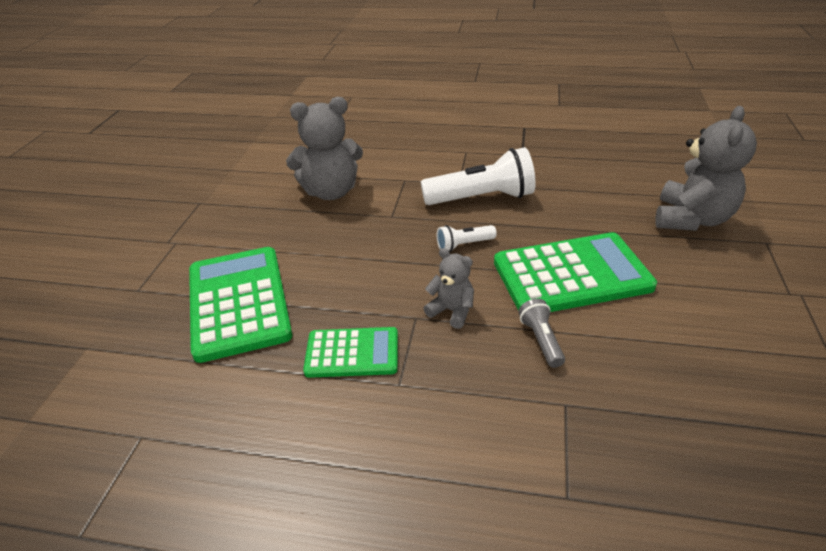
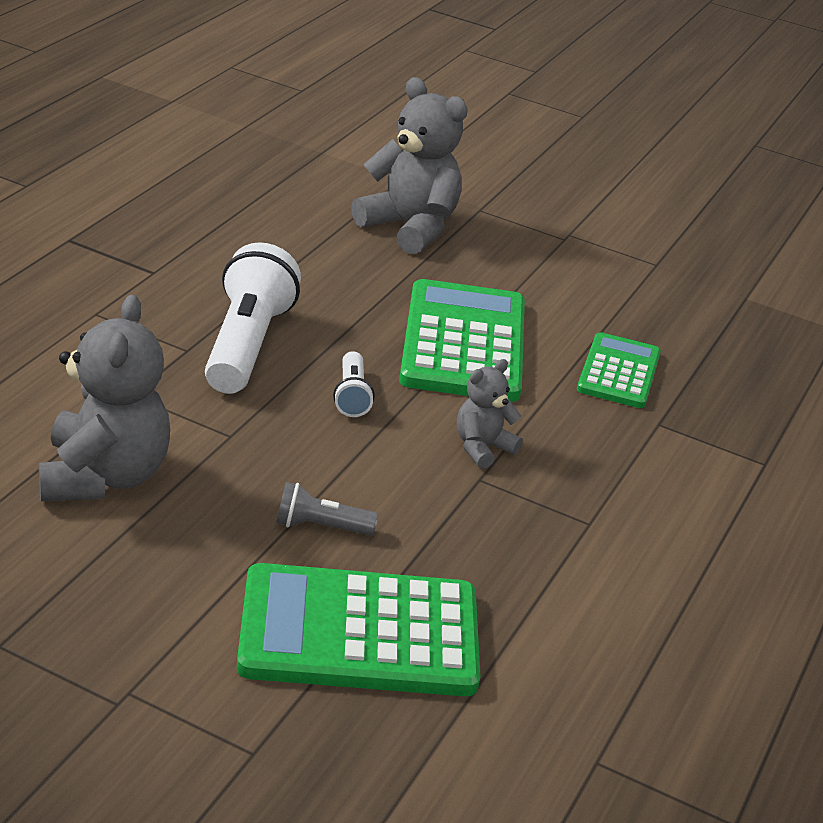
camera: 80 degrees left, 5 degrees down
green calculator [303,327,398,378] -> green calculator moved to [577,332,661,408]
grey flashlight [518,298,565,368] -> grey flashlight moved to [276,482,378,536]

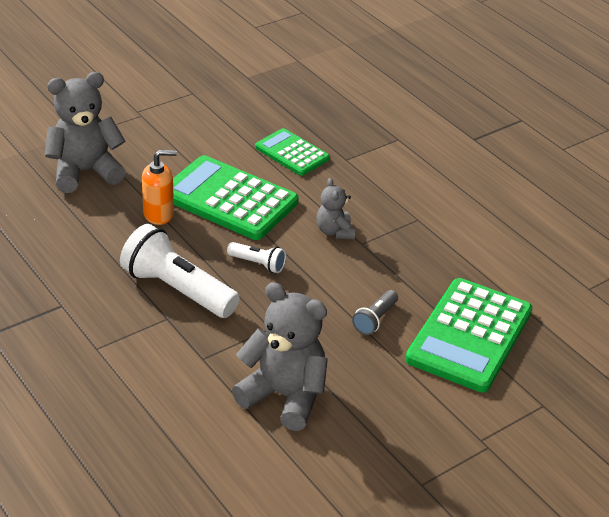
camera: 60 degrees left, 5 degrees up
none -> orange soap dispenser [142,150,177,225]

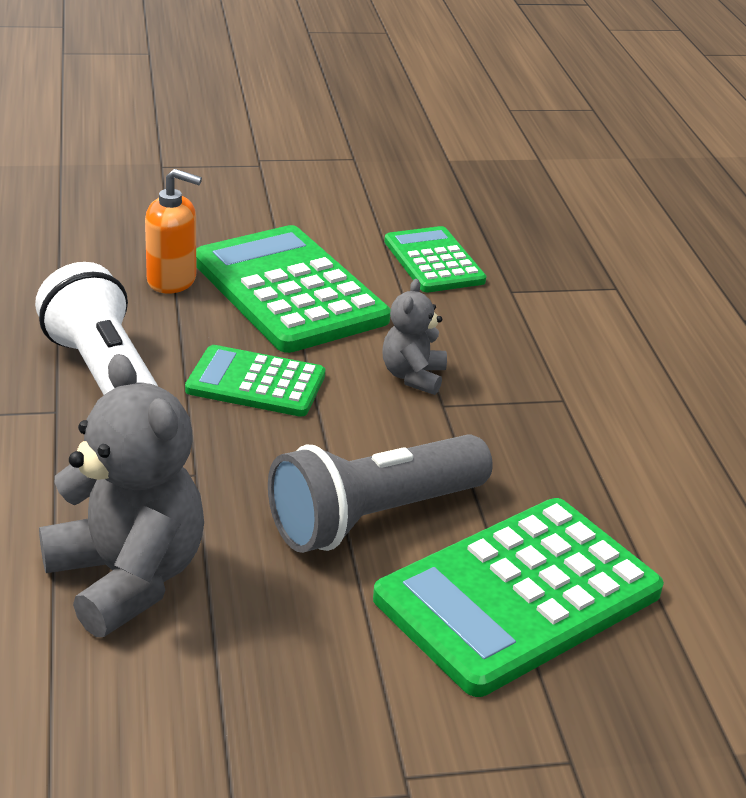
camera: 25 degrees right, 5 degrees down
grey teddy bear [45,72,126,193] -> none
white flashlight [227,242,286,273] -> green calculator [185,345,325,417]
grey flashlight [352,290,398,335] -> grey flashlight [268,435,493,553], size x2.06

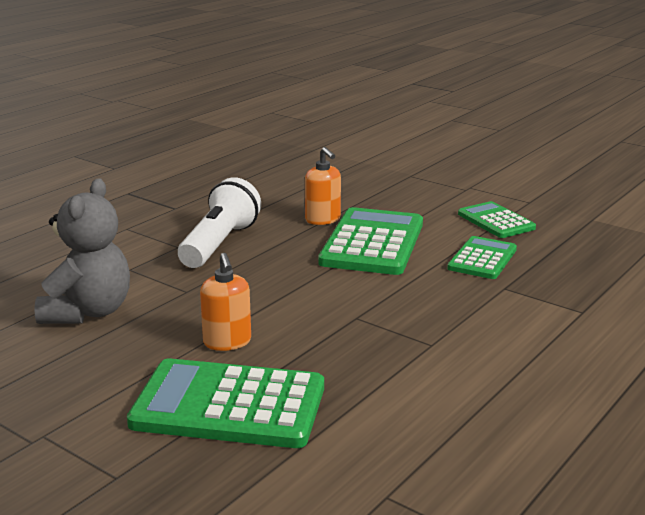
camera: 50 degrees right, 10 degrees down
green calculator [185,345,325,417] -> green calculator moved to [458,201,536,238]
grey flashlight [268,435,493,553] -> orange soap dispenser [200,253,251,351]
grey teddy bear [382,279,447,395] -> none

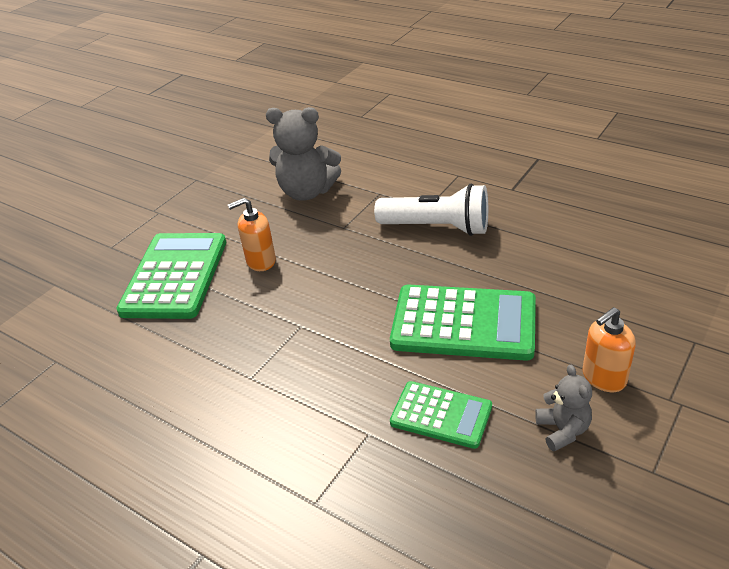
camera: 90 degrees right, 15 degrees up
orange soap dispenser [305,147,341,225] -> orange soap dispenser moved to [582,307,636,392]
green calculator [458,201,536,238] -> grey teddy bear [535,365,592,452]

